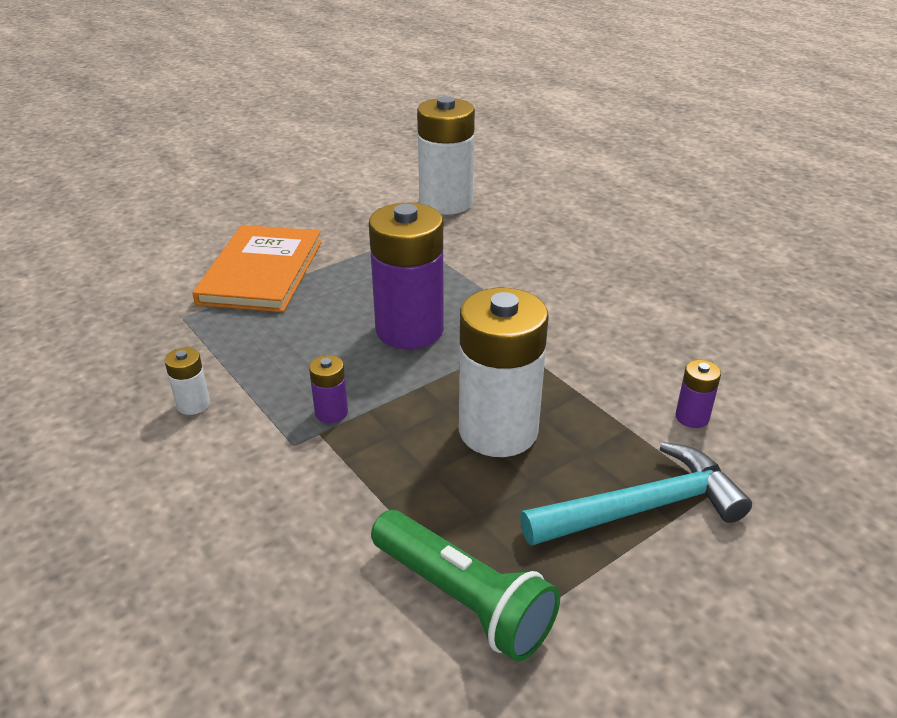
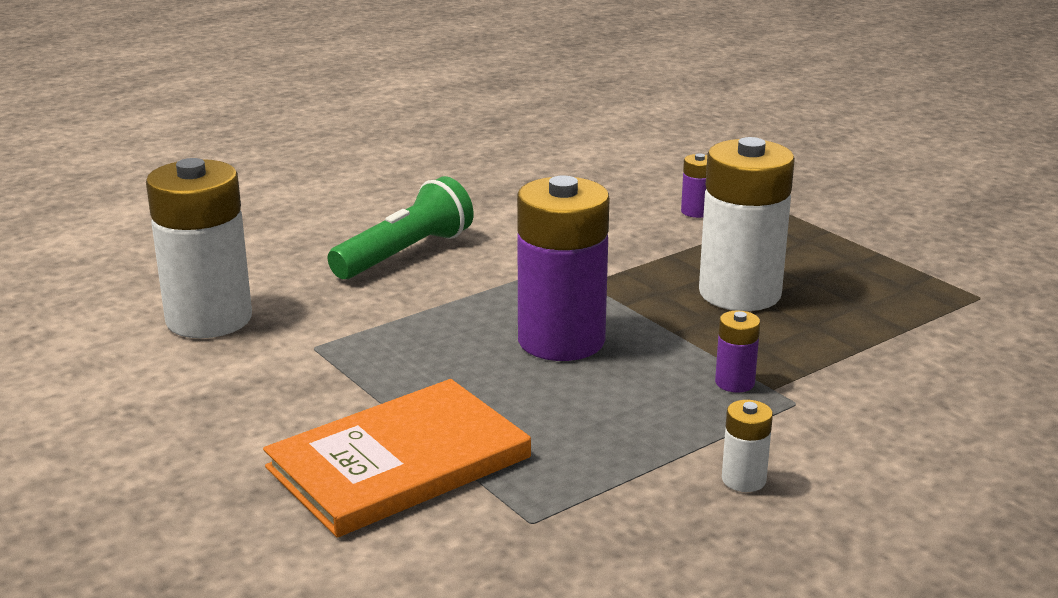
camera: 90 degrees left, 10 degrees down
orange book [192,225,322,312] -> orange book turned 45 degrees counterclockwise [263,379,531,538]
green flashlight [371,510,560,662] -> green flashlight moved to [328,176,474,279]
turquoise hammer [520,442,752,546] -> none

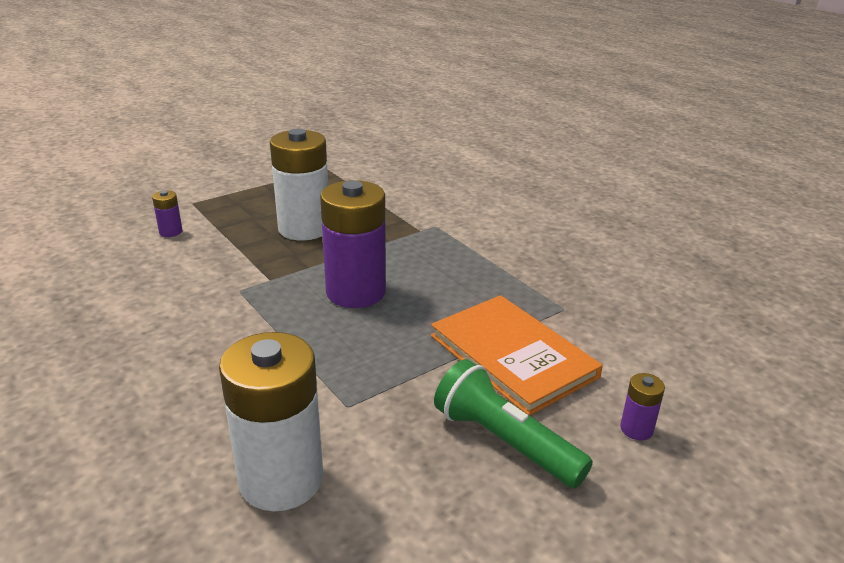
camera: 90 degrees left, 5 degrees up
green flashlight [328,176,474,279] -> green flashlight moved to [434,359,593,488]
purple battery [715,310,760,393] -> purple battery moved to [620,373,665,440]
white battery [722,400,773,492] -> none

